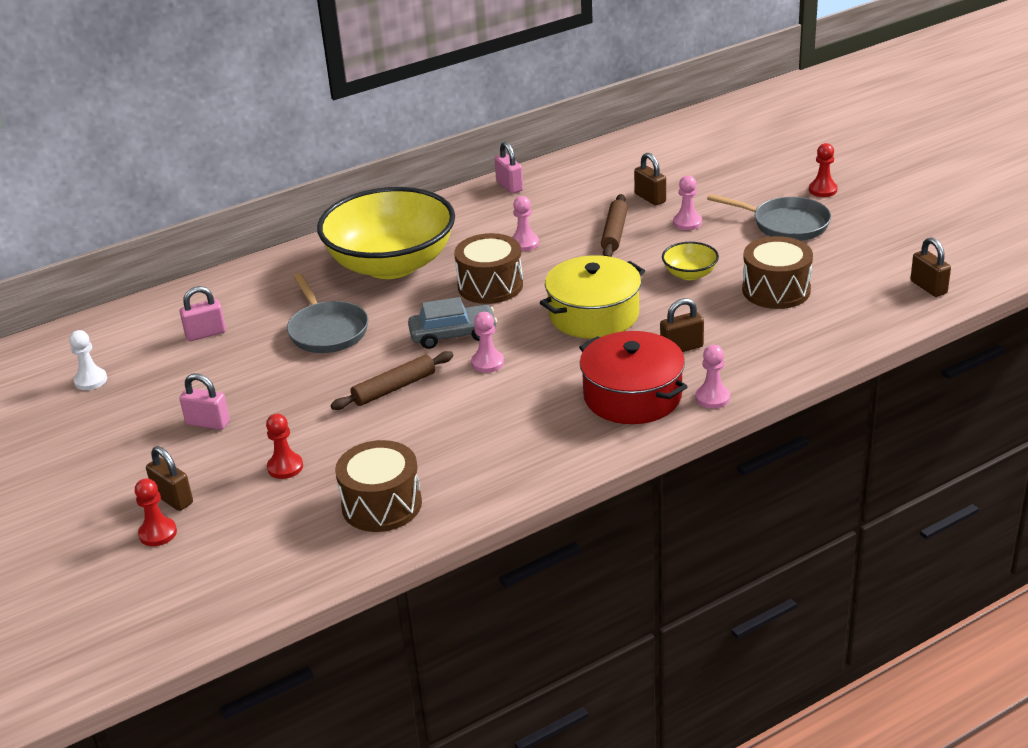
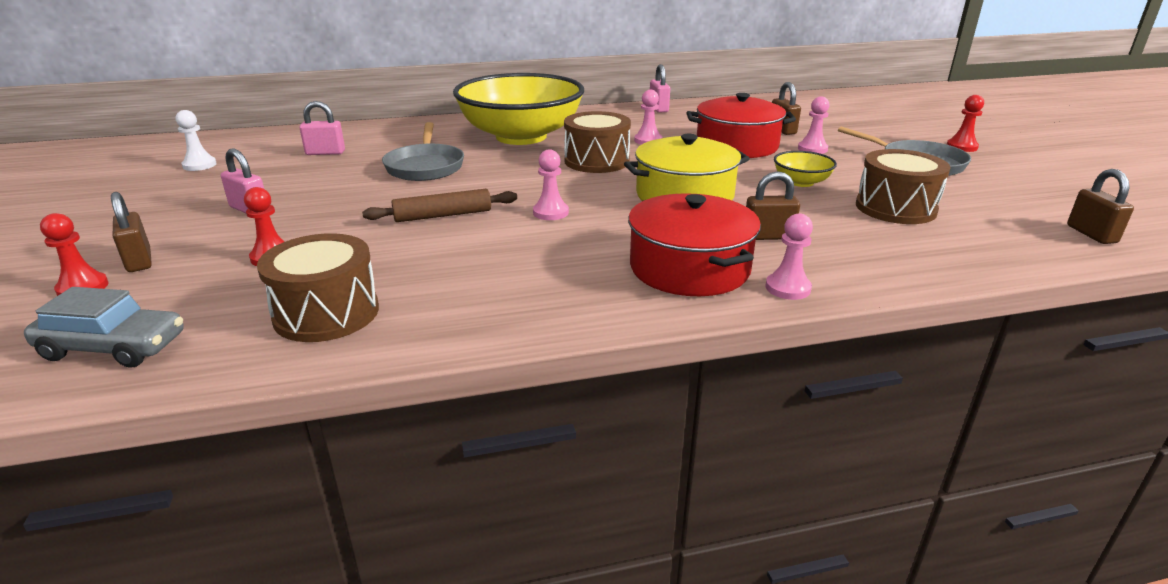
camera: 15 degrees right, 5 degrees down
grey car [408,297,497,349] -> grey car moved to [24,287,184,368]
brown rolling pin [601,194,628,257] -> red pot [687,93,796,158]

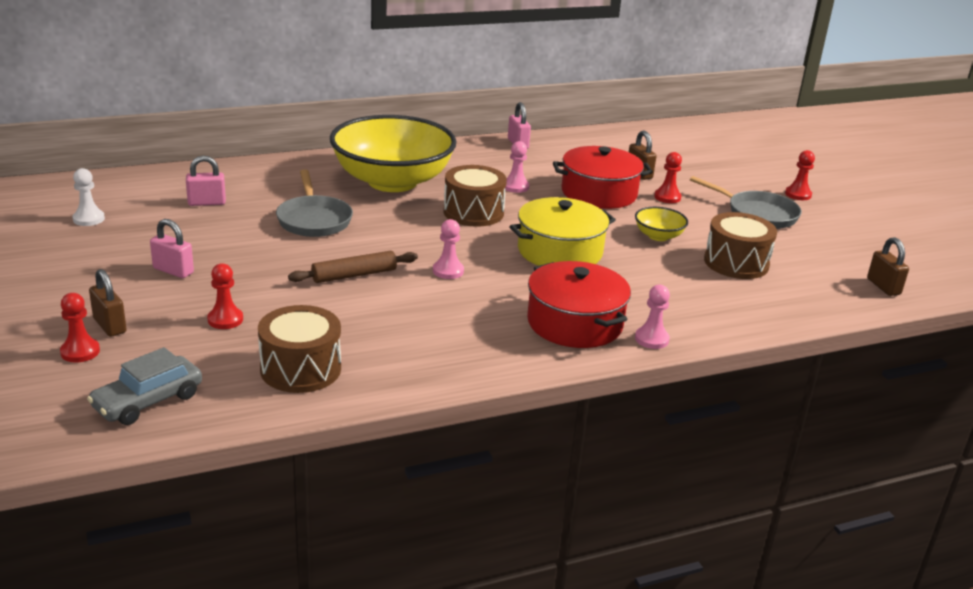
camera: 10 degrees left, 0 degrees up
grey car [24,287,184,368] -> grey car turned 135 degrees clockwise [87,347,202,425]
brown padlock [746,171,800,240] -> none
pink pawn [798,96,830,154] -> red pawn [654,152,682,203]

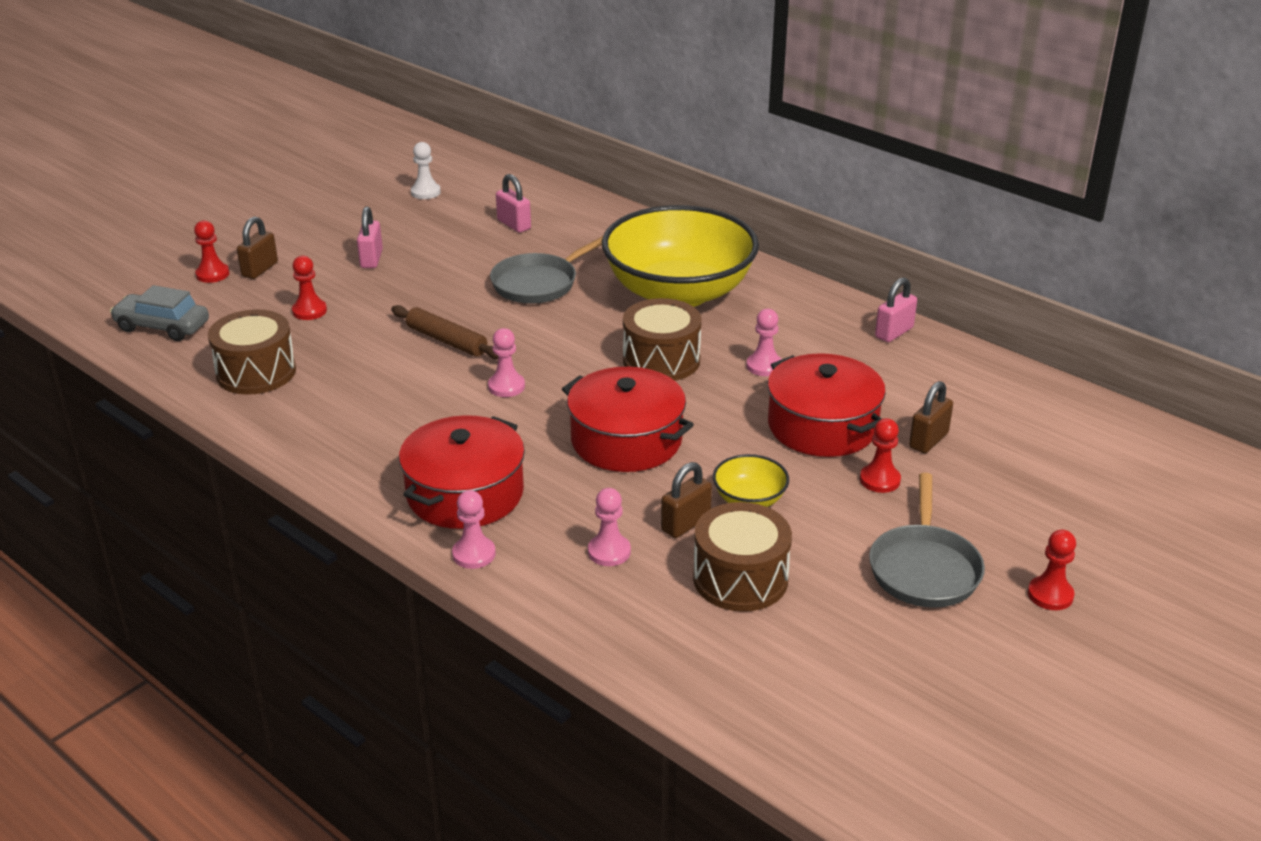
camera: 65 degrees right, 5 degrees up
yellow pot [509,197,616,266] -> red pot [562,367,694,472]
brown padlock [867,237,909,296] -> brown padlock moved to [661,462,712,538]
none -> pink pawn [588,488,631,566]

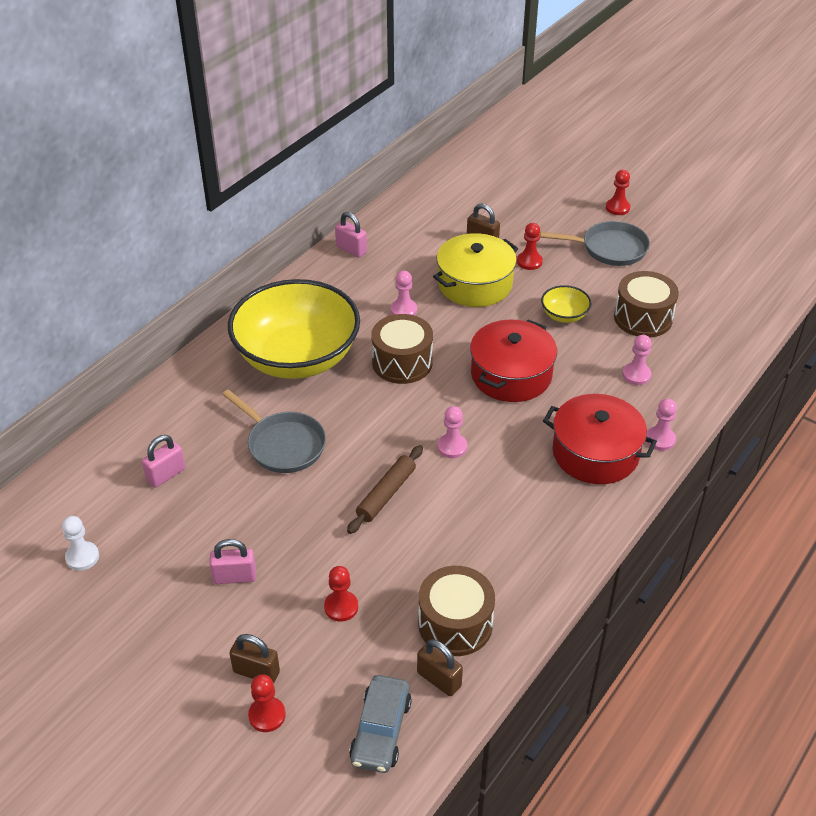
camera: 95 degrees left, 10 degrees up
brown padlock [661,462,712,538] -> brown padlock moved to [417,639,463,696]
red pot [767,353,886,457] -> yellow pot [433,233,518,307]

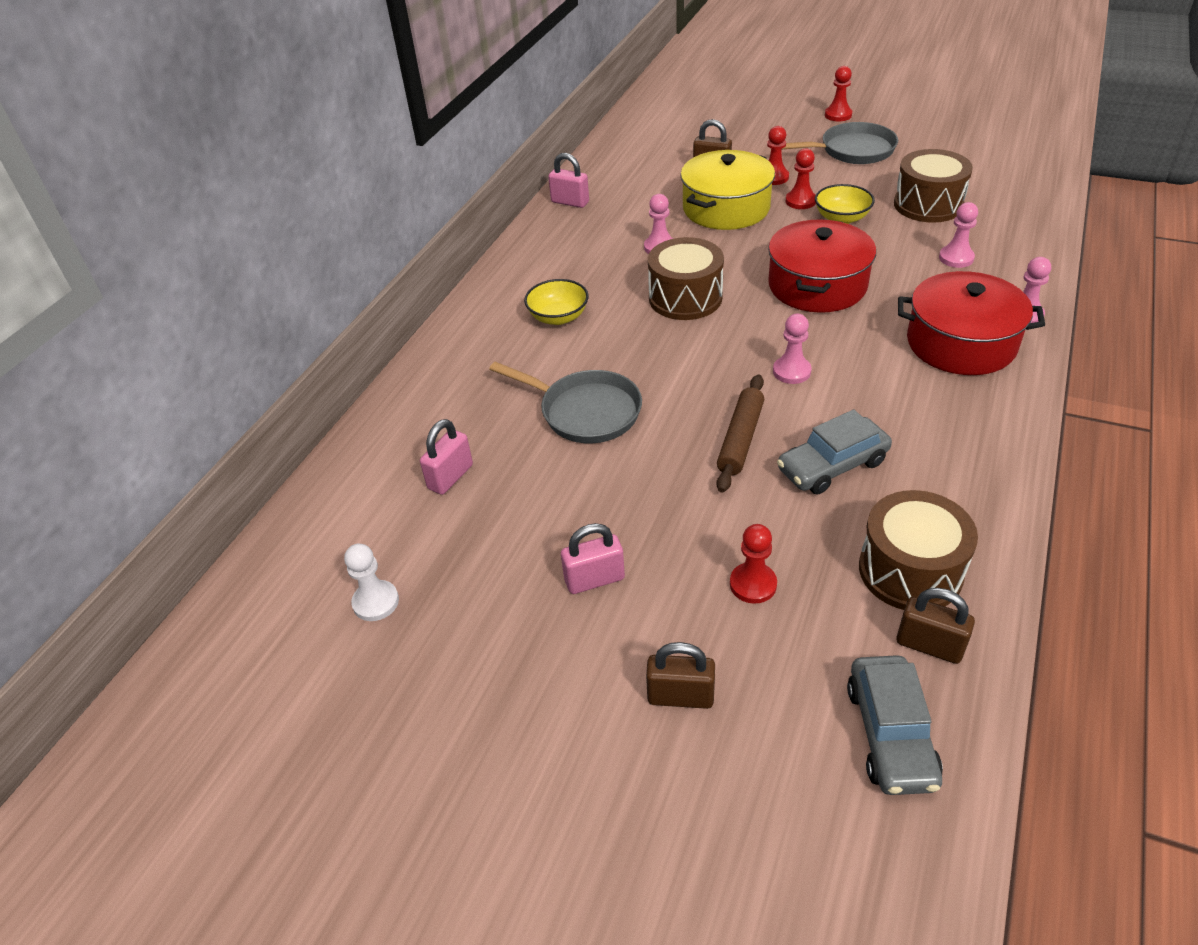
camera: 10 degrees left, 0 degrees up
yellow bowl [228,279,360,379] -> yellow bowl [524,279,589,325], size x0.40
red pawn [248,674,286,732] -> red pawn moved to [786,148,816,209]
none -> grey car [777,409,892,494]

